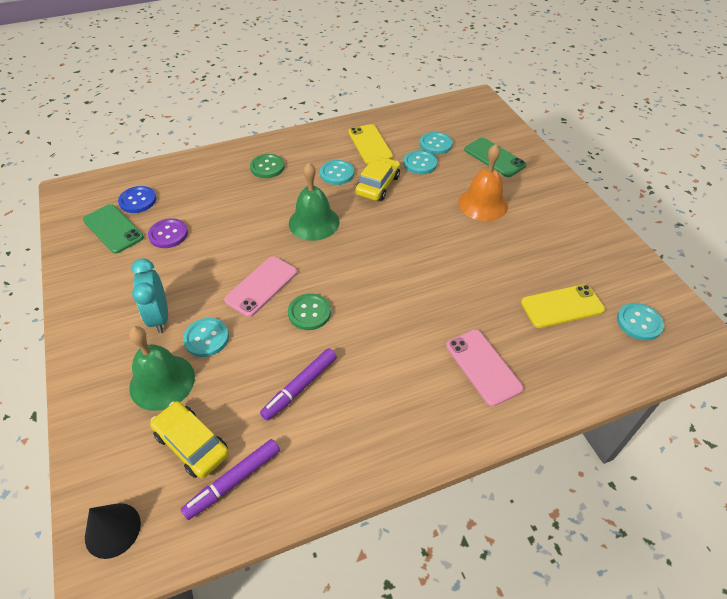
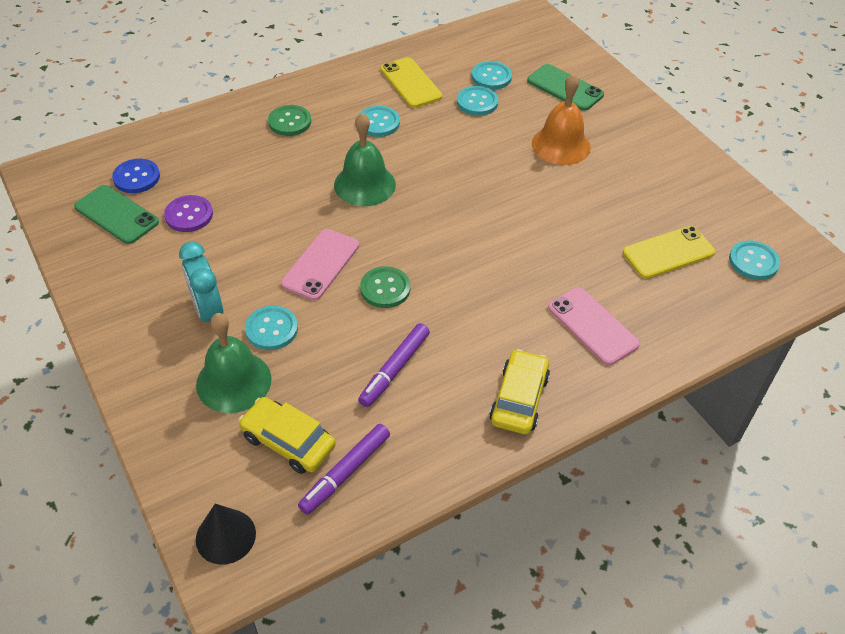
camera: 10 degrees left, 0 degrees up
yellow car [355,157,400,201] -> yellow car moved to [489,349,550,434]

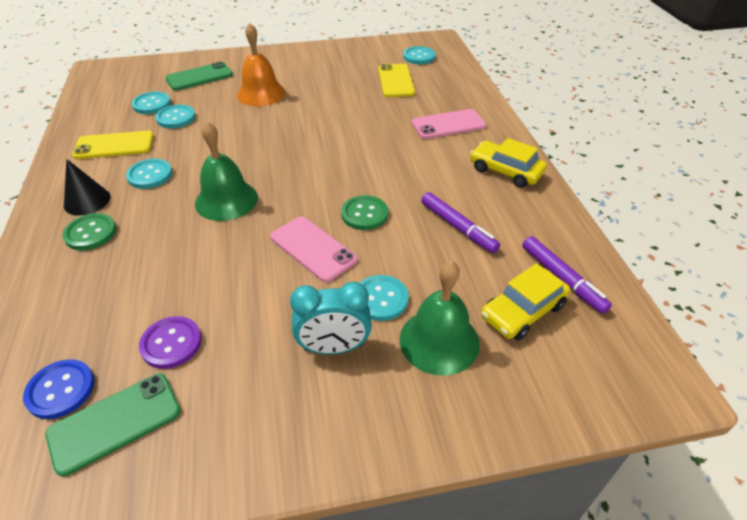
camera: 70 degrees left, 5 degrees down
black cone [196,504,256,565] -> black cone moved to [64,159,110,216]

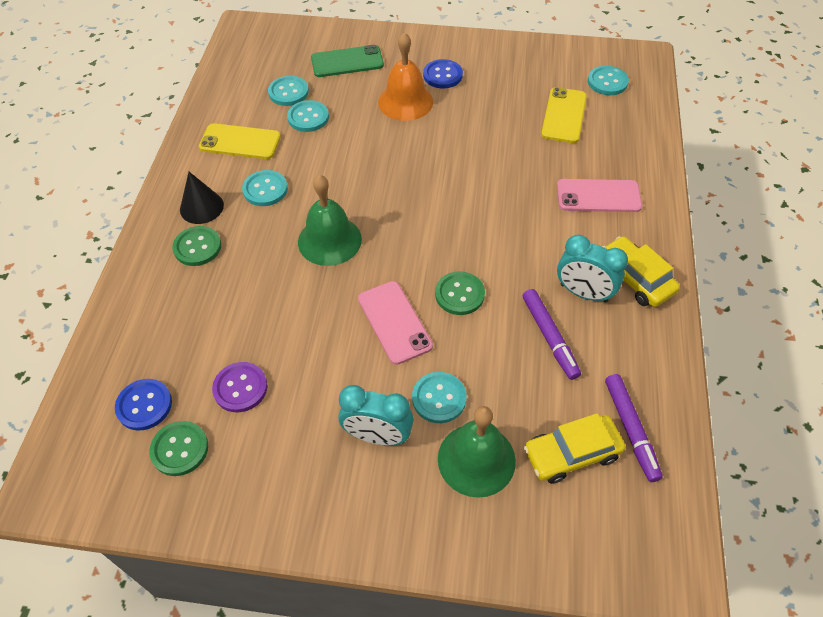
camera: 20 degrees right, 10 degrees up
green phone [45,374,181,476] -> green button [149,421,208,476]
none -> blue button [423,59,463,89]
none -> turquoise clock [557,235,628,303]

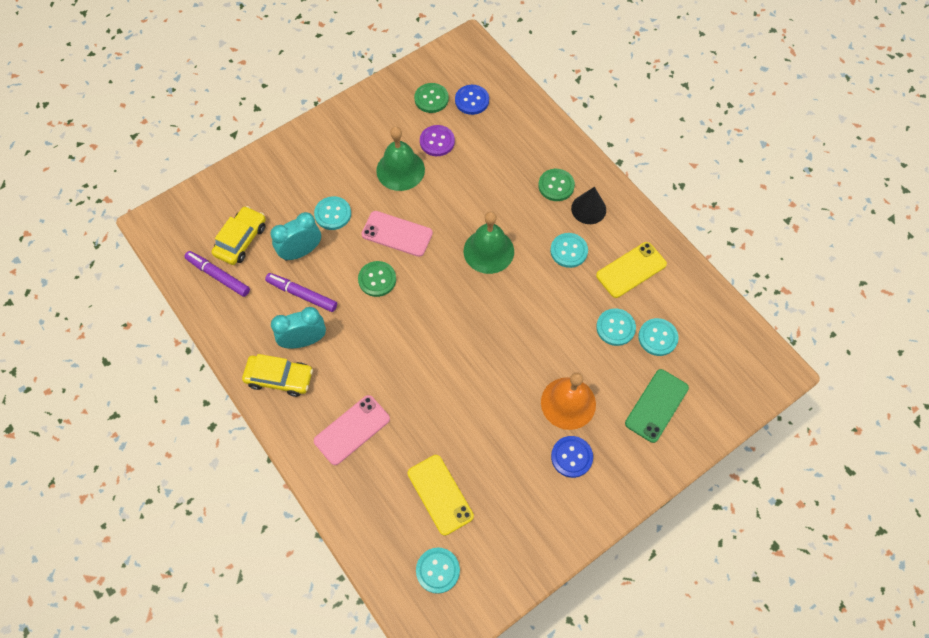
camera: 135 degrees right, 10 degrees up
turquoise clock [338,385,414,446] -> turquoise clock moved to [270,212,321,261]
green bell [438,406,516,498] -> green bell moved to [376,127,425,191]

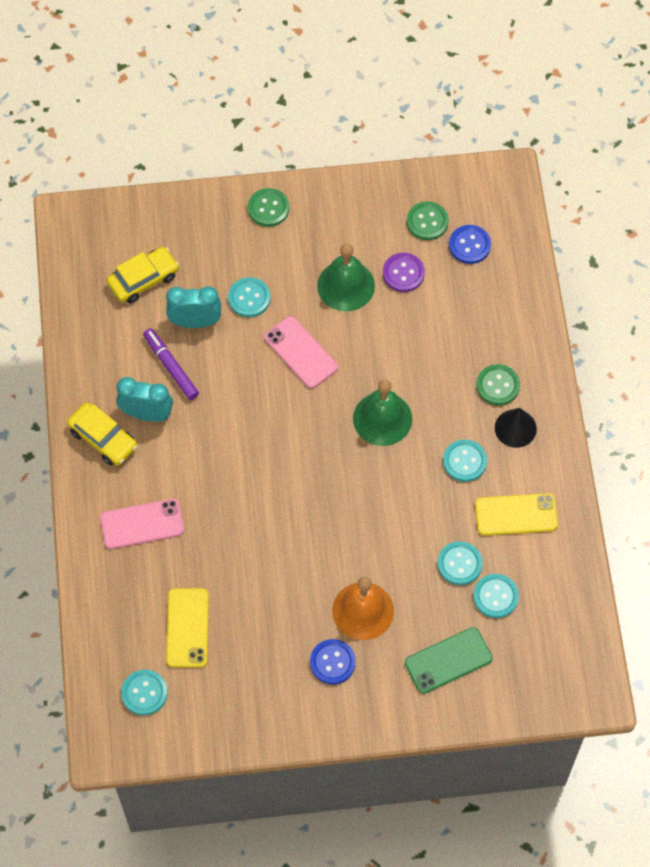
camera: 30 degrees right, 0 degrees up
purple marker [184,251,250,297] -> none
green button [358,261,396,297] -> green button moved to [248,188,289,227]

